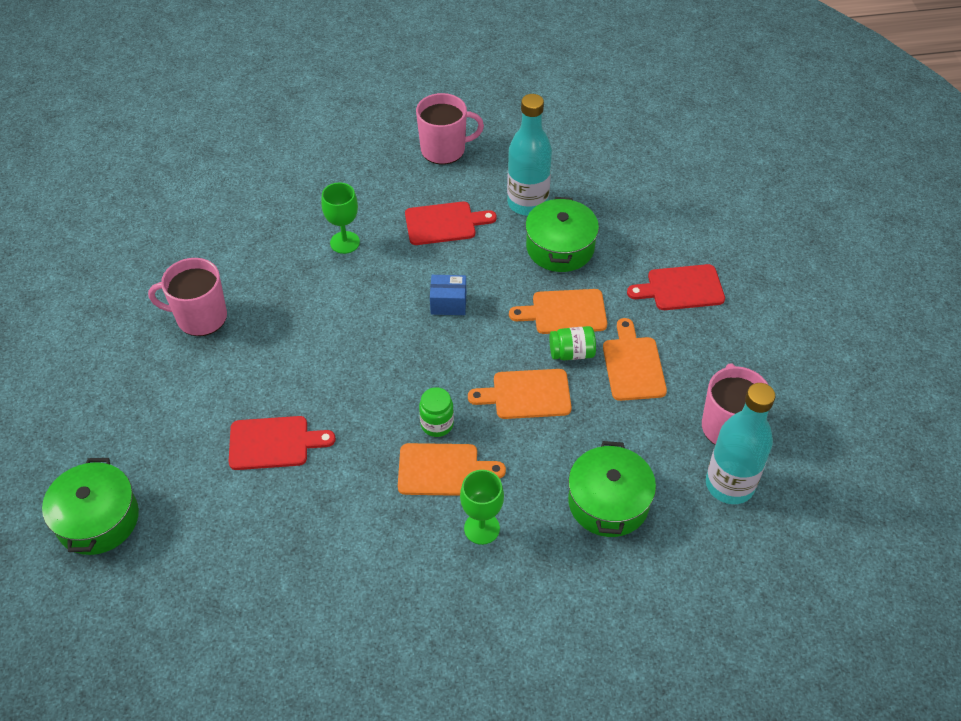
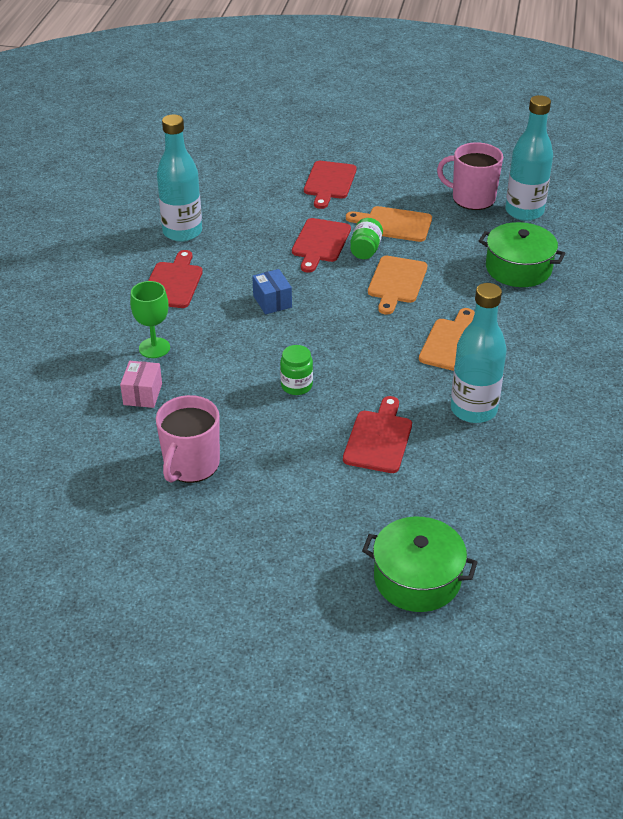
camera: 70 degrees left, 10 degrees down
pink mug [416,93,484,165] -> none
green jar [419,387,454,437] -> green jar moved to [280,345,313,395]
blue box [430,275,466,315] -> blue box turned 45 degrees counterclockwise [252,269,292,314]
green goblet [460,470,504,545] -> none
orange cutting board [509,289,607,334] -> red cutting board [292,218,351,273]
green pot [525,197,599,272] -> none
none -> pink box [120,361,162,408]
none -> turquoise bottle [451,283,506,423]

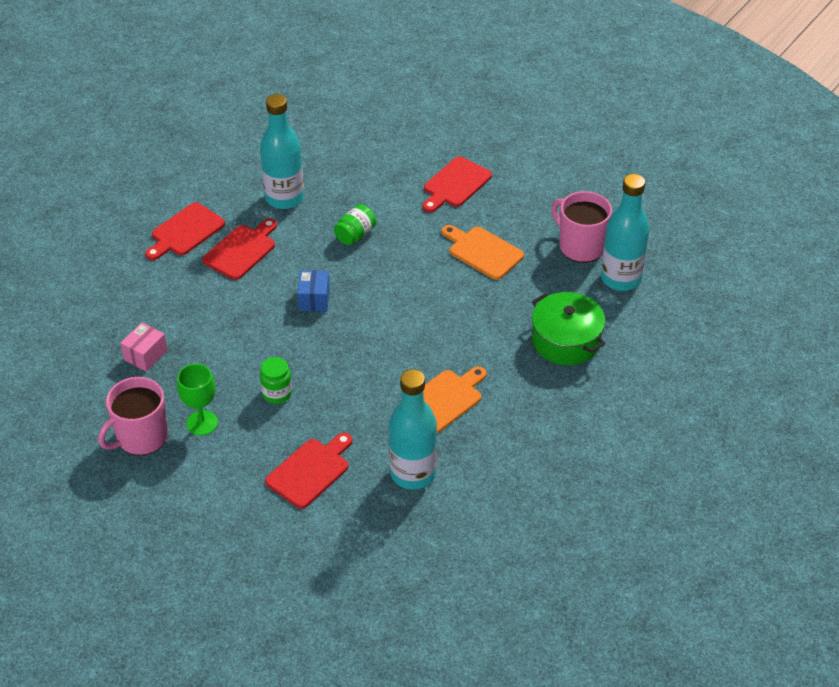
camera: 25 degrees right, 5 degrees up
green goblet [130,281,170,358] -> green goblet moved to [177,364,218,435]
red cutting board [292,218,351,273] -> red cutting board moved to [145,202,225,260]
green jar [350,218,383,259] -> green jar moved to [334,204,376,245]
green pot [362,517,477,612] -> none
orange cutting board [368,256,427,315] -> none

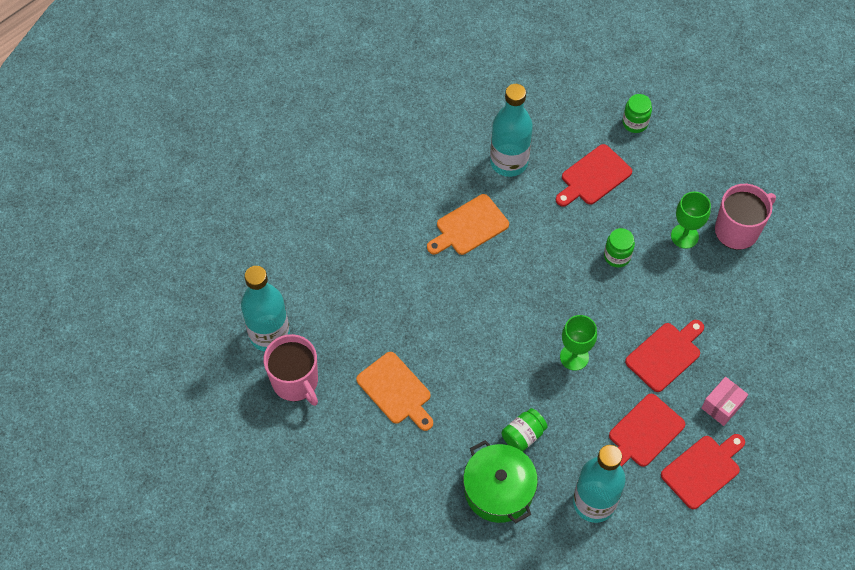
camera: 170 degrees left, 15 degrees up
pink box [120,322,168,372] -> pink box moved to [701,377,748,426]
blue box [298,270,330,311] -> green goblet [560,315,597,371]
red cutting board [423,156,492,213] -> red cutting board moved to [625,320,704,392]
green pot [532,292,605,365] -> green pot moved to [463,440,538,523]
none -> green jar [622,94,652,133]

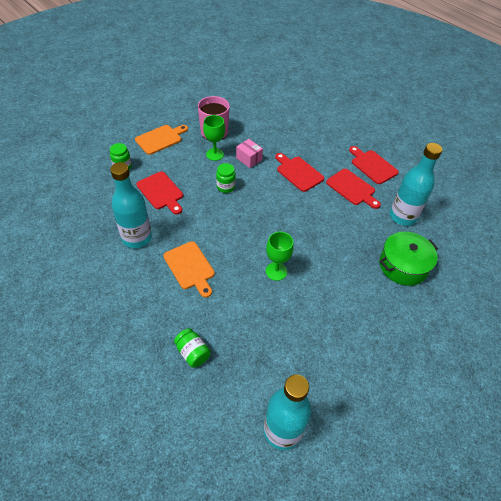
camera: 90 degrees left, 10 degrees down
pink mug [264,334,318,406] -> none
orange cutting board [356,352,433,431] -> orange cutting board moved to [135,125,188,155]
green jar [502,408,548,452] -> green jar moved to [174,328,211,368]
green goblet [560,315,597,371] -> green goblet moved to [266,232,294,281]
pink box [701,377,748,426] -> pink box moved to [236,139,263,168]

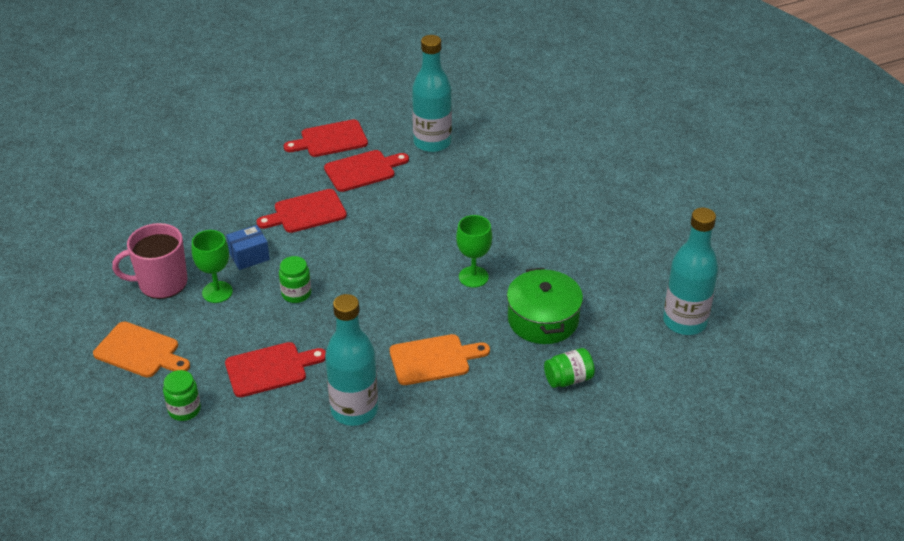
camera: 70 degrees left, 10 degrees down
orange cutting board [135,125,188,155] -> orange cutting board turned 135 degrees clockwise [93,322,190,378]
pink box [236,139,263,168] -> blue box [226,225,270,270]
green pot [380,232,438,286] -> green pot moved to [507,267,583,344]

